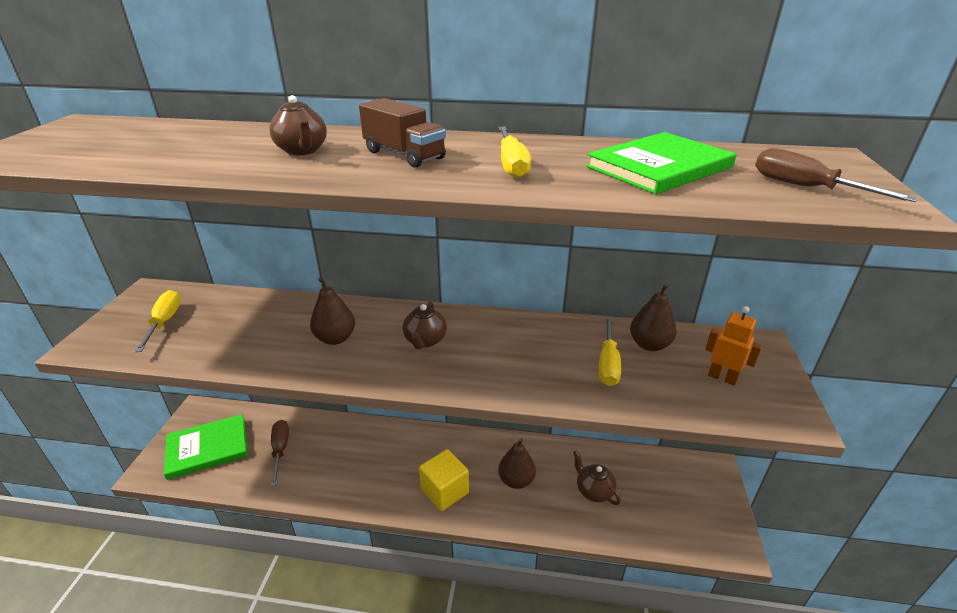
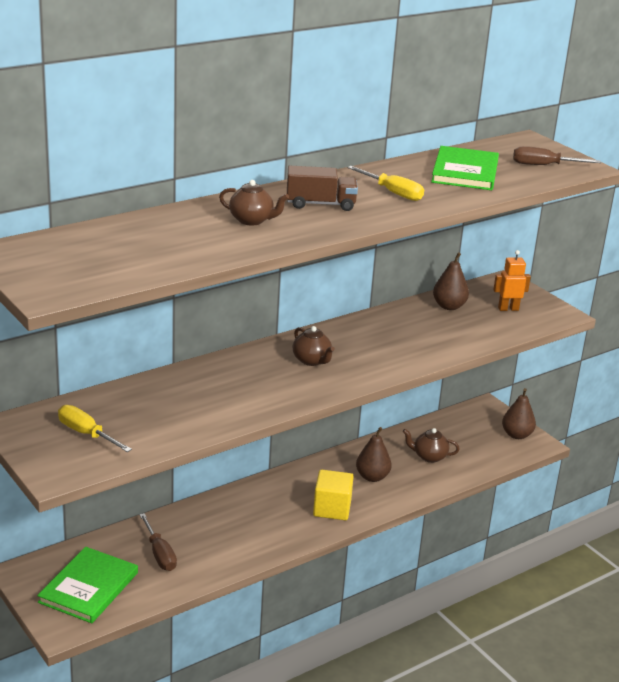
camera: 45 degrees left, 5 degrees down
brown screwdriver [271,420,289,487] -> brown screwdriver turned 150 degrees counterclockwise [139,513,177,571]
brown pear [310,277,355,345] -> brown pear moved to [502,388,536,439]
yellow screwdriver [599,317,621,386] -> none

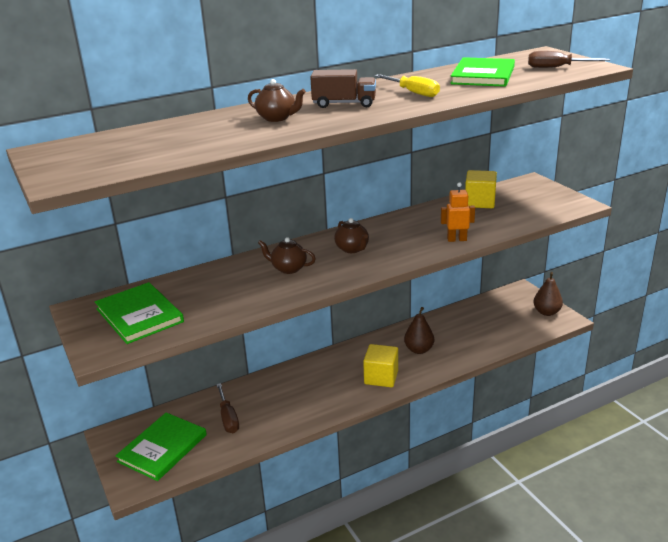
camera: 10 degrees right, 0 degrees up
yellow screwdriver [58,405,132,452] -> green book [95,282,184,344]
brown teapot [403,428,460,463] -> brown teapot moved to [258,237,316,274]
brown pear [433,252,469,310] -> yellow cube [465,170,497,208]
orange robot [493,250,531,311] -> orange robot moved to [441,182,475,242]

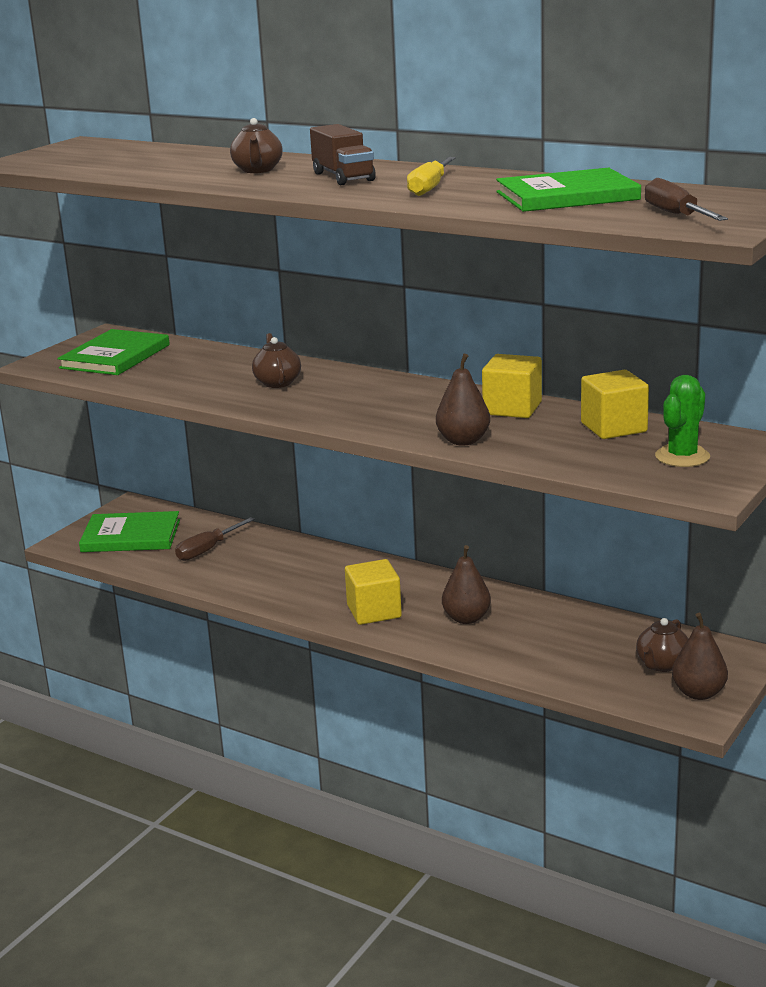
camera: 60 degrees right, 5 degrees down
brown teapot [334,218,369,253] -> brown teapot moved to [636,618,688,672]
orange robot [441,182,475,242] -> brown pear [436,354,490,445]
none -> yellow cube [482,354,542,418]
none -> green cactus [655,375,710,467]

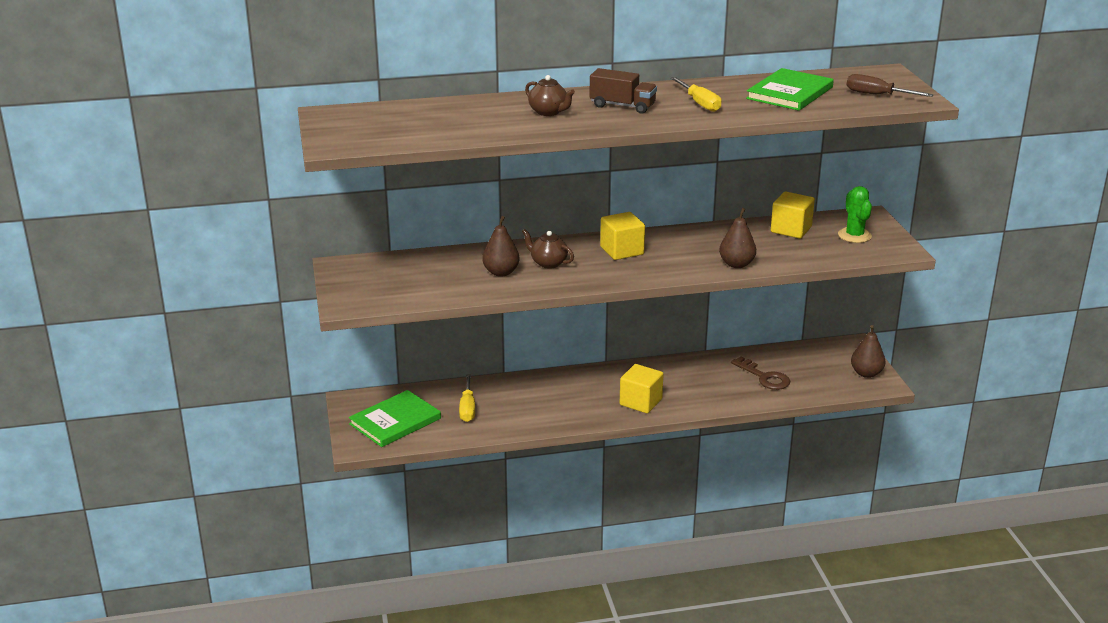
camera: 45 degrees left, 5 degrees up
green book [57,329,170,375] -> none
brown screwdriver [175,517,255,561] -> yellow screwdriver [459,374,475,422]
brown pear [442,545,491,624] -> brown pear moved to [482,216,520,277]
yellow cube [482,354,542,418] -> yellow cube moved to [600,212,645,260]
brown teapot [636,618,688,672] -> none
none -> brown key [731,356,790,390]

